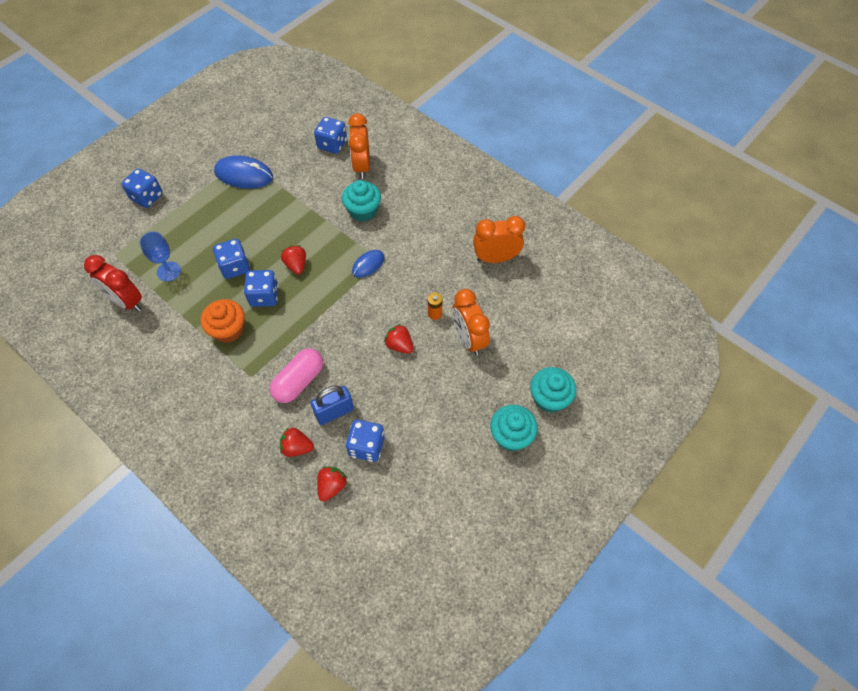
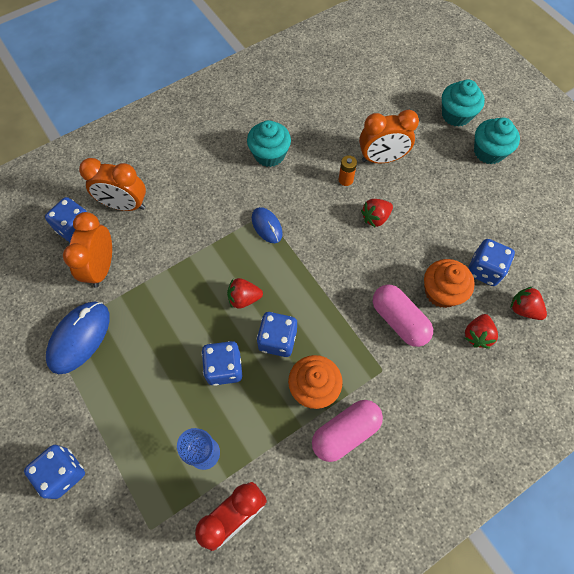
camera: 75 degrees left, 5 degrees up
blue padlock [311,385,354,425] -> orange cupcake [424,259,475,308]
turquoise cupcake [342,180,381,222] -> turquoise cupcake moved to [247,120,291,167]
orange clock [473,216,525,263] -> orange clock moved to [63,212,112,288]
none -> pink capsule [312,400,383,462]

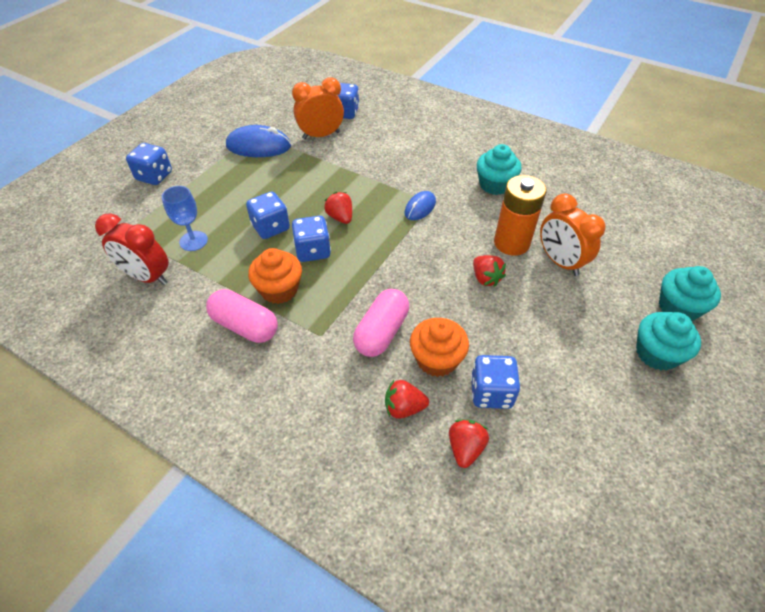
camera: 65 degrees right, 15 degrees down
orange clock [79,158,146,211] -> none
orange battery [339,155,357,186] -> orange battery [494,175,546,256], size x2.17
red strawberry [361,199,393,227] -> red strawberry turned 150 degrees counterclockwise [473,255,506,287]

